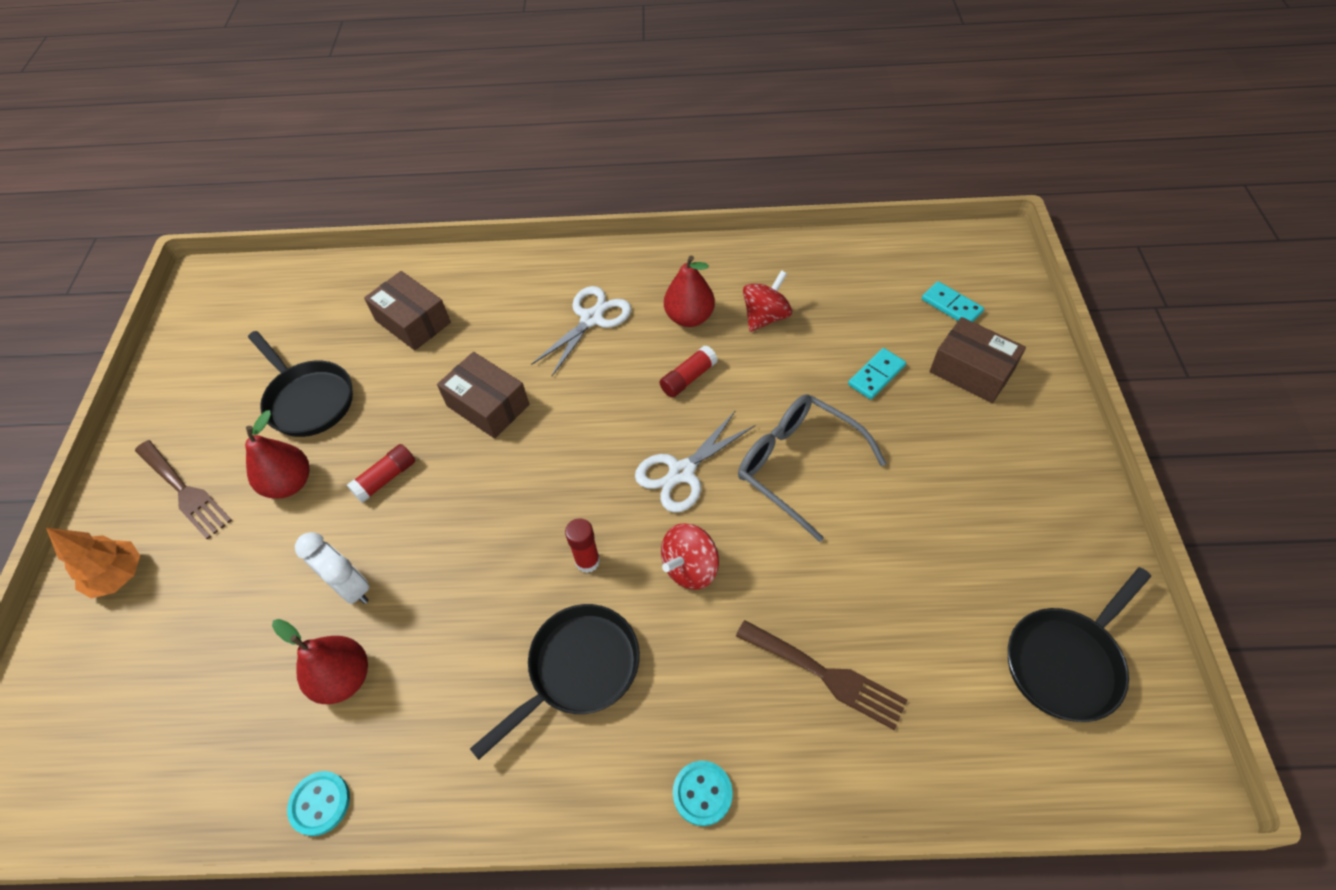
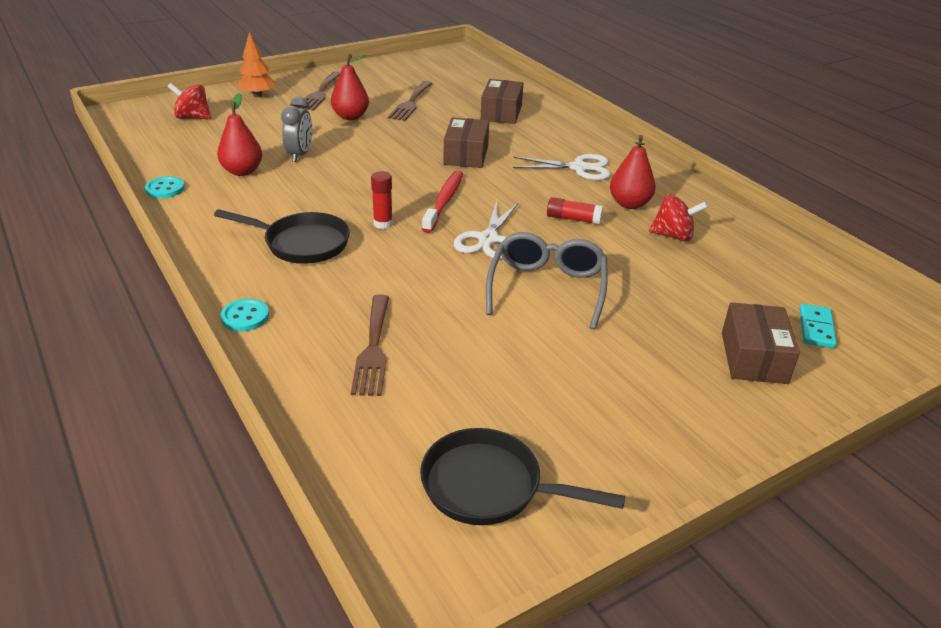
camera: 55 degrees right, 20 degrees down
black pan [248,331,353,437] -> brown fork [388,81,433,121]
white clock [295,532,369,604] -> grey clock [281,97,312,162]
red glue stick [347,444,415,503] -> none
white scissors [635,410,756,513] -> white scissors turned 90 degrees counterclockwise [454,201,519,259]
red spinning top [661,523,719,590] -> red spinning top moved to [168,83,211,120]
turquoise domino [848,348,906,400] -> none
none -> red toothbrush [422,171,463,233]

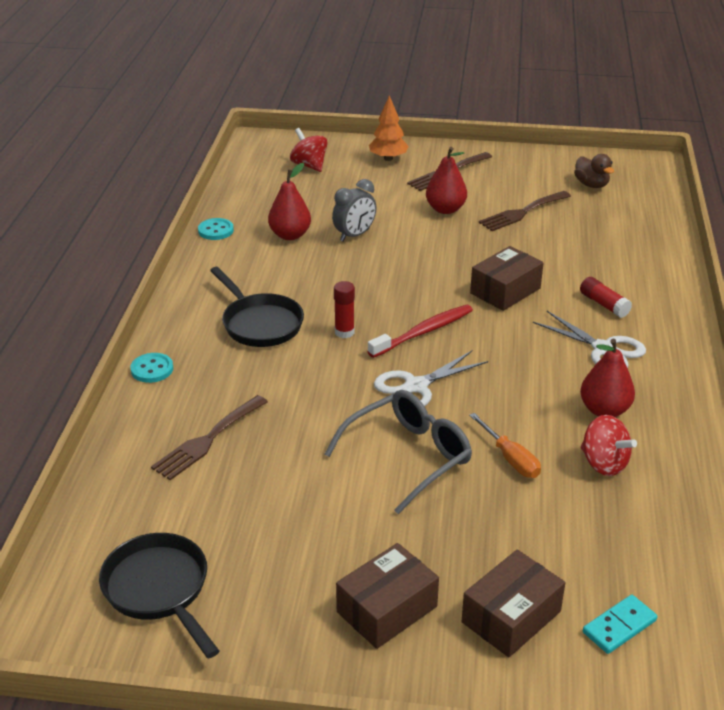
camera: 40 degrees right, 0 degrees up
brown box [480,79,523,124] -> brown box moved to [336,543,439,649]
red glue stick [547,197,603,225] -> red glue stick moved to [580,277,632,318]
none -> orange screwdriver [469,413,541,478]
none -> brown duck [574,154,614,188]

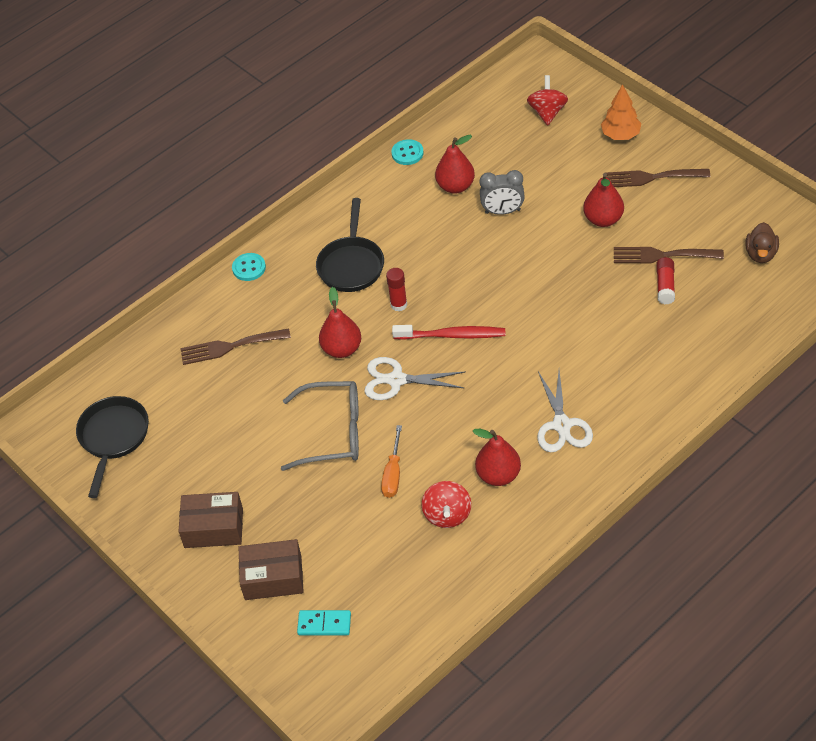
camera: 45 degrees right, 15 degrees up
brown box [470,246,544,311] -> none
red glue stick [580,277,632,318] -> red glue stick moved to [656,257,675,304]
none -> red pear [319,287,361,358]

